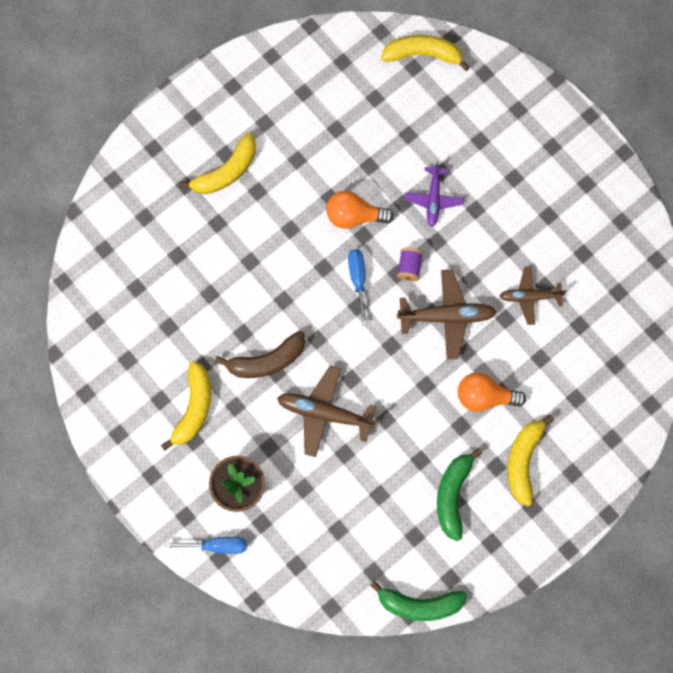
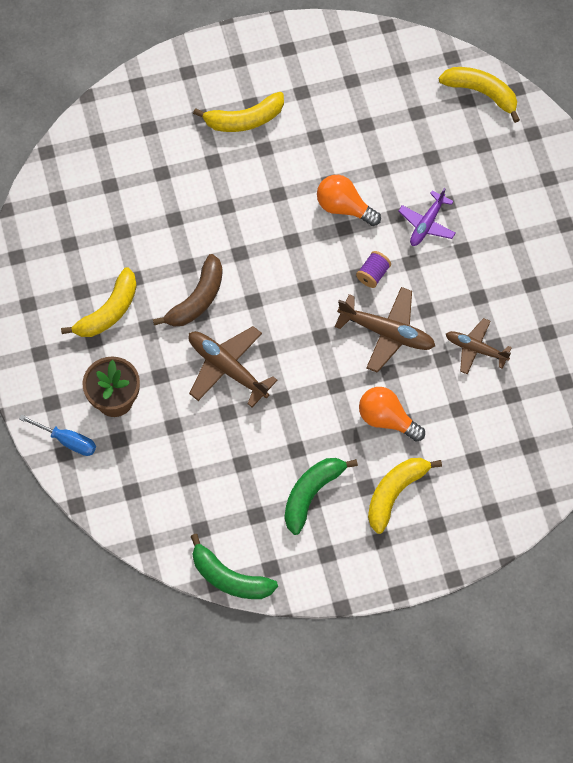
camera: 25 degrees right, 10 degrees down
brown banana [215,331,305,378] -> brown banana turned 60 degrees counterclockwise [153,254,223,327]
blue screwdriver [348,249,367,326] -> none

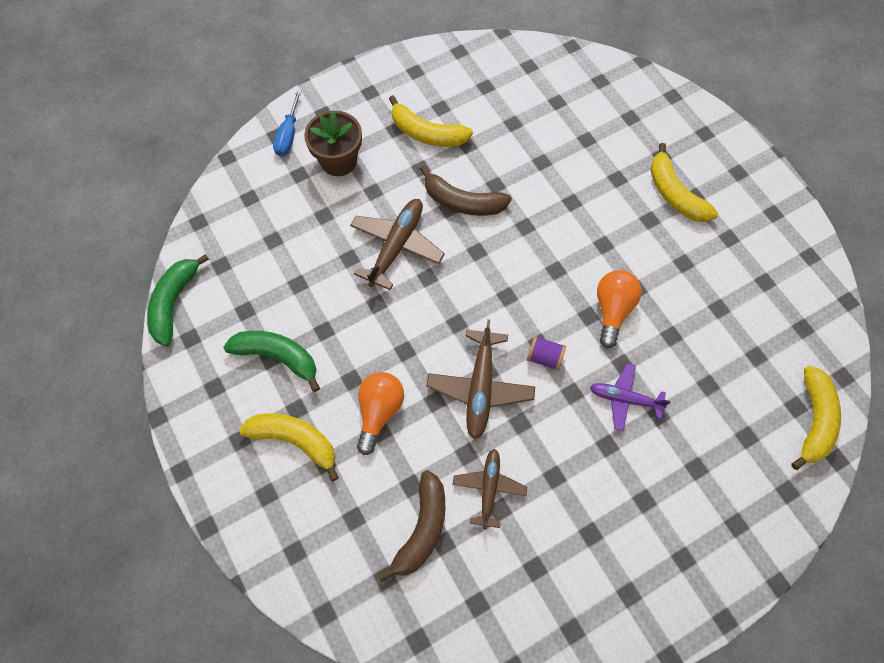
camera: 75 degrees right, 0 degrees up
none -> brown banana [377,470,445,582]

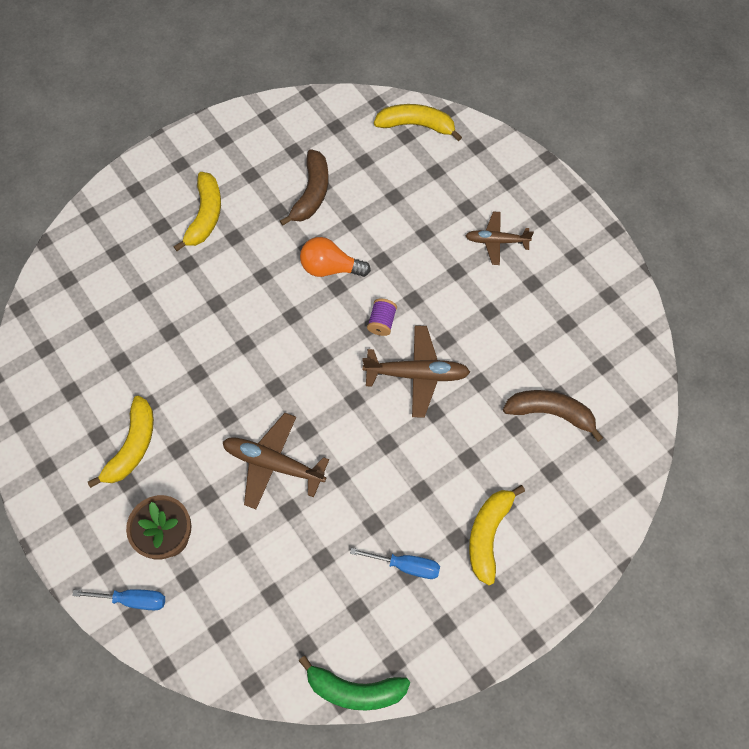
camera: 95 degrees left, 0 degrees up
green banana [224,331,320,392] -> blue screwdriver [350,548,440,579]
orange light bulb [357,372,404,455] -> none
brown banana [420,165,512,216] -> brown banana moved to [280,149,329,226]
brown plane [453,449,527,529] -> brown plane moved to [465,212,534,265]
purple plane [590,363,671,431] -> none
yellow banana [650,143,718,222] -> yellow banana turned 45 degrees counterclockwise [173,172,221,251]

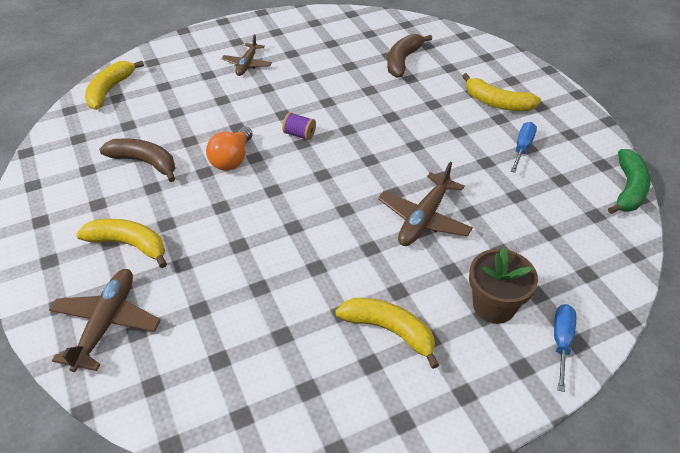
camera: 80 degrees left, 20 degrees down
brown plane [362,325,470,418] -> brown plane moved to [49,269,160,372]

